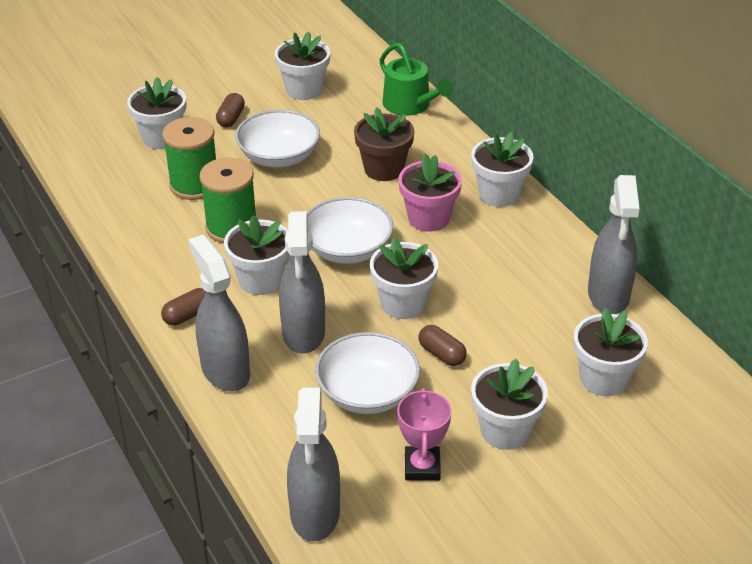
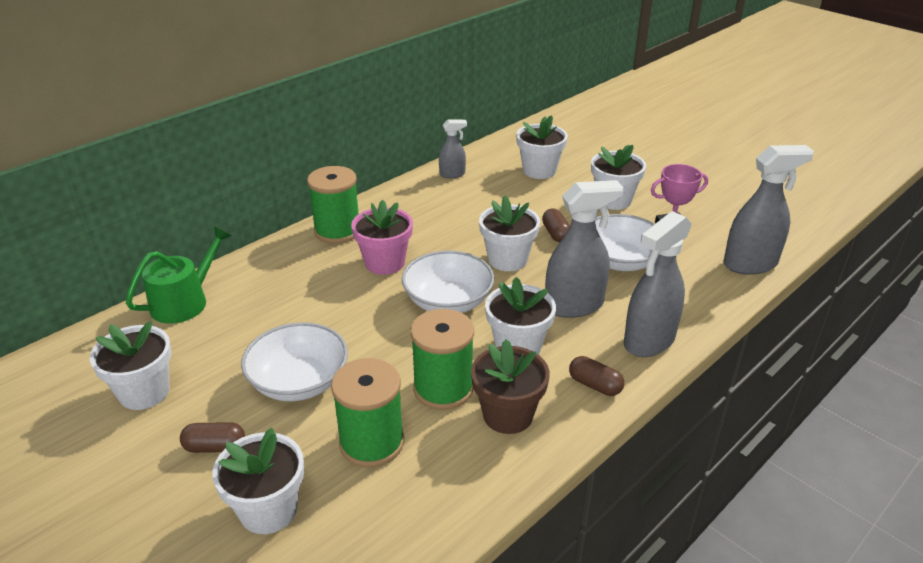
camera: 105 degrees left, 5 degrees down
brown flower pot [354,107,414,181] -> brown flower pot moved to [471,339,550,434]
brown capsule [419,325,467,366] -> brown capsule turned 45 degrees counterclockwise [542,209,570,242]
white flower pot [471,132,534,207] -> green spool [307,166,359,244]
grey spray bottle [588,175,640,314] -> grey spray bottle [439,119,467,178], size x0.54

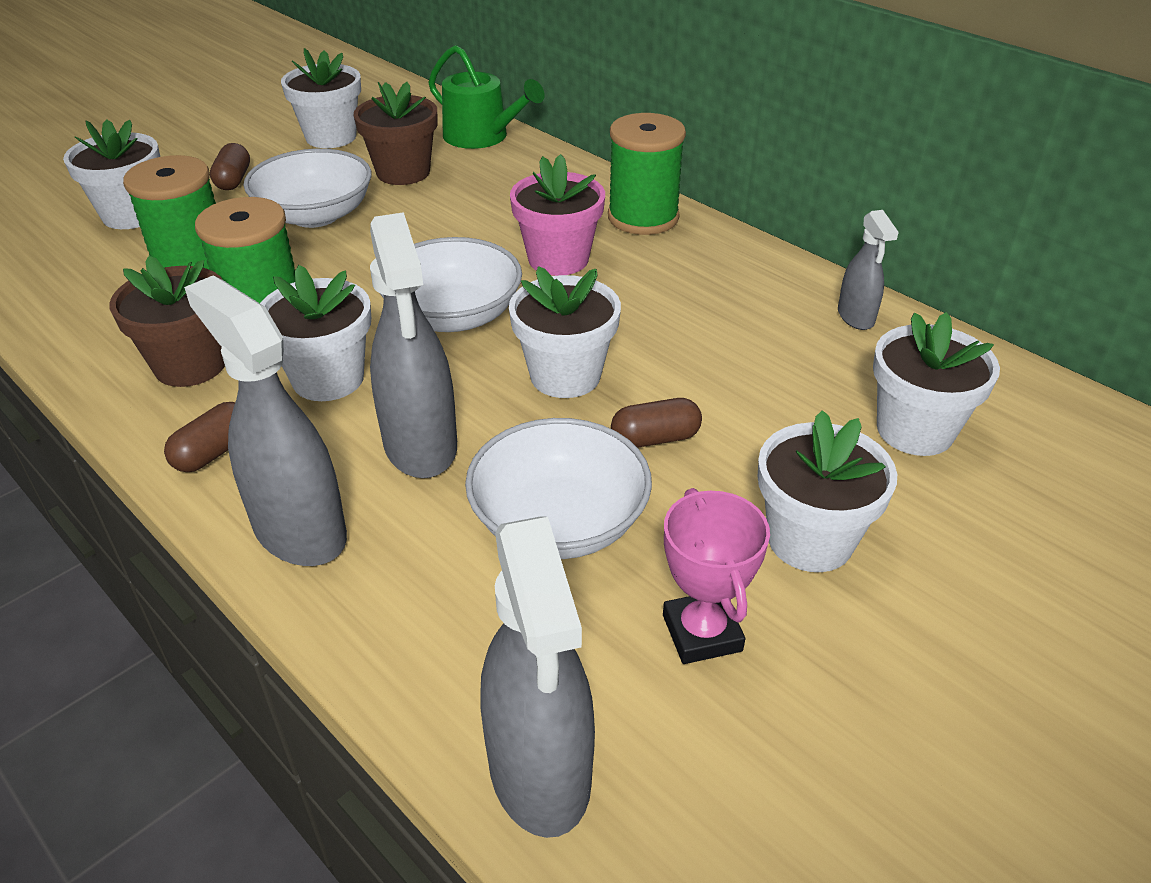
camera: 90 degrees right, 5 degrees up
none -> brown flower pot [353,82,437,185]

